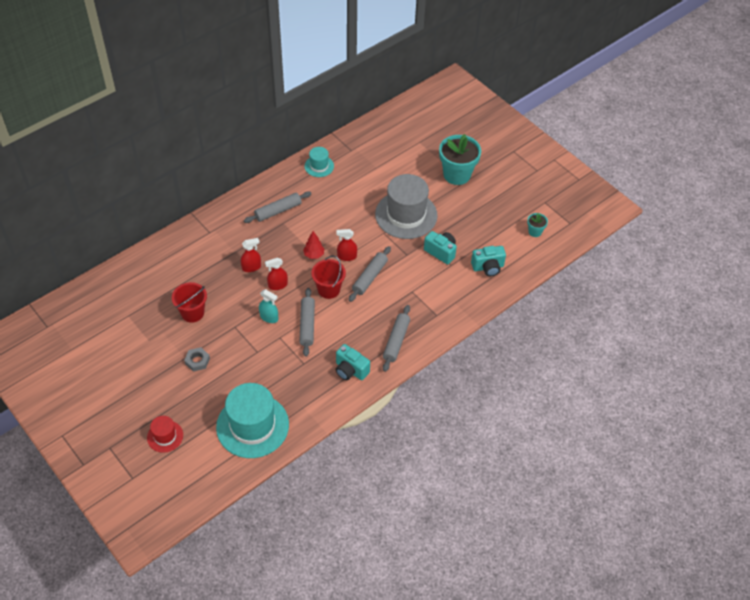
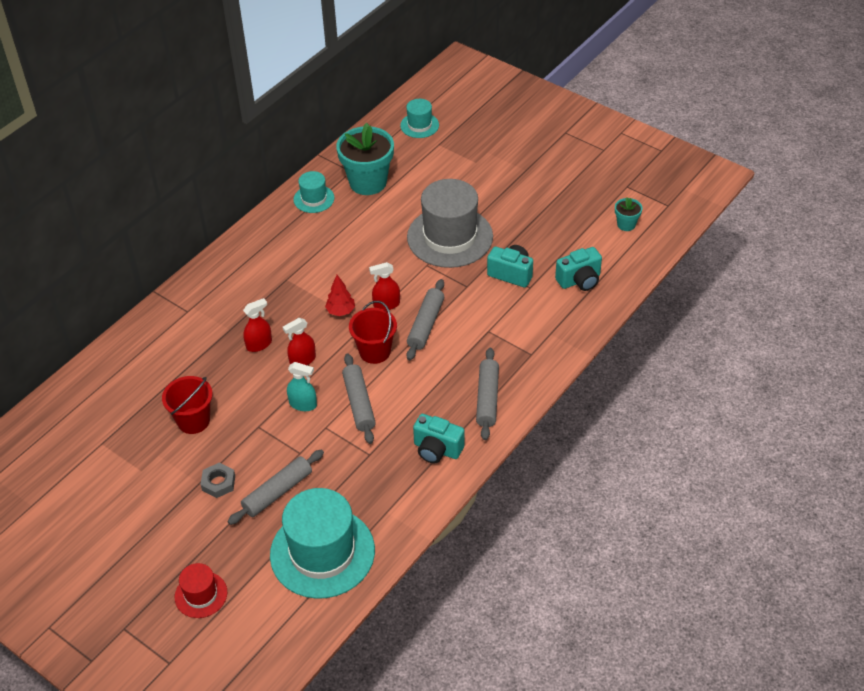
camera: 10 degrees left, 5 degrees down
grey rolling pin [244,191,311,223] -> grey rolling pin moved to [228,450,324,525]
turquoise flower pot [439,134,481,185] -> turquoise flower pot moved to [336,123,394,195]
none -> turquoise hat [400,99,439,138]

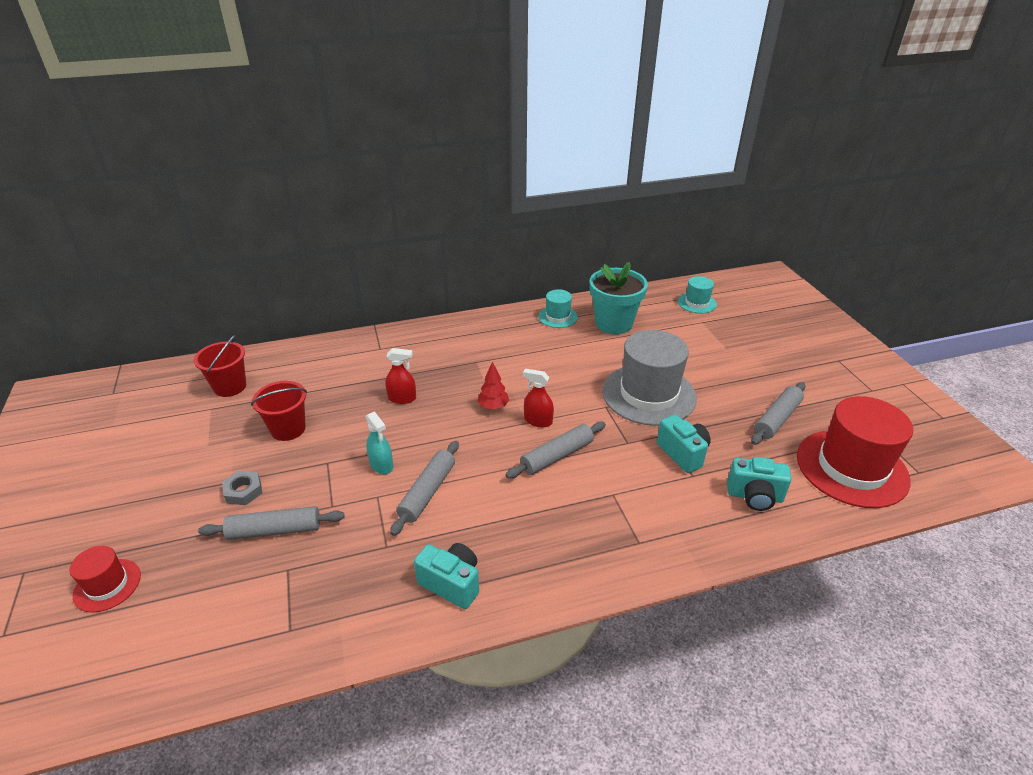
camera: 35 degrees right, 10 degrees down
turquoise hat [270,488,375,599] -> none
red spray bottle [283,318,316,365] -> none
red bucket [349,301,397,364] -> red bucket moved to [194,335,246,397]
turquoise camera [413,414,464,463] -> turquoise camera turned 150 degrees clockwise [414,543,479,609]
grey rolling pin [476,348,499,440] -> grey rolling pin moved to [751,382,806,445]
turquoise flower pot [615,197,643,231] -> red hat [797,396,913,508]

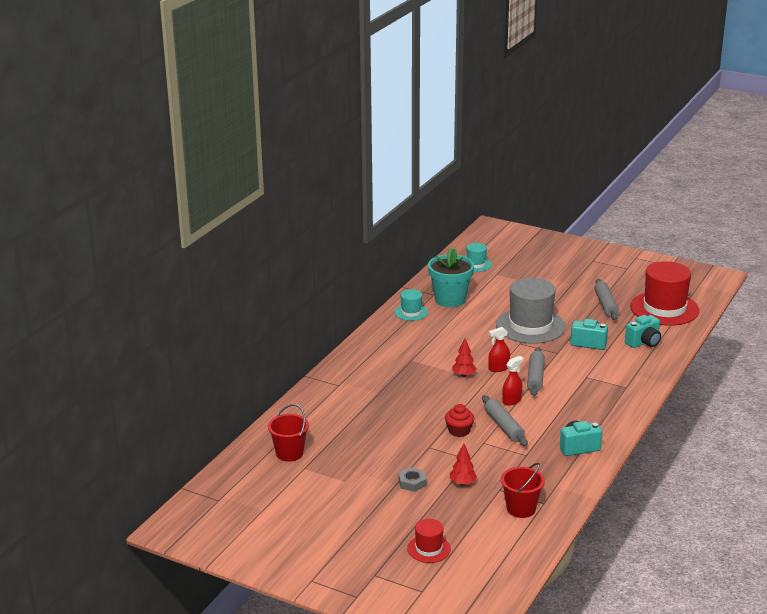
camera: 45 degrees left, 10 degrees down
grey rolling pin [198,506,345,540] -> red tree [450,443,477,486]
red bucket [251,381,307,441] -> red bucket moved to [501,463,545,518]
turquoise spray bottle [366,411,393,474] -> red cupcake [445,404,474,437]
red spray bottle [385,348,416,404] -> red spray bottle moved to [502,356,524,405]

